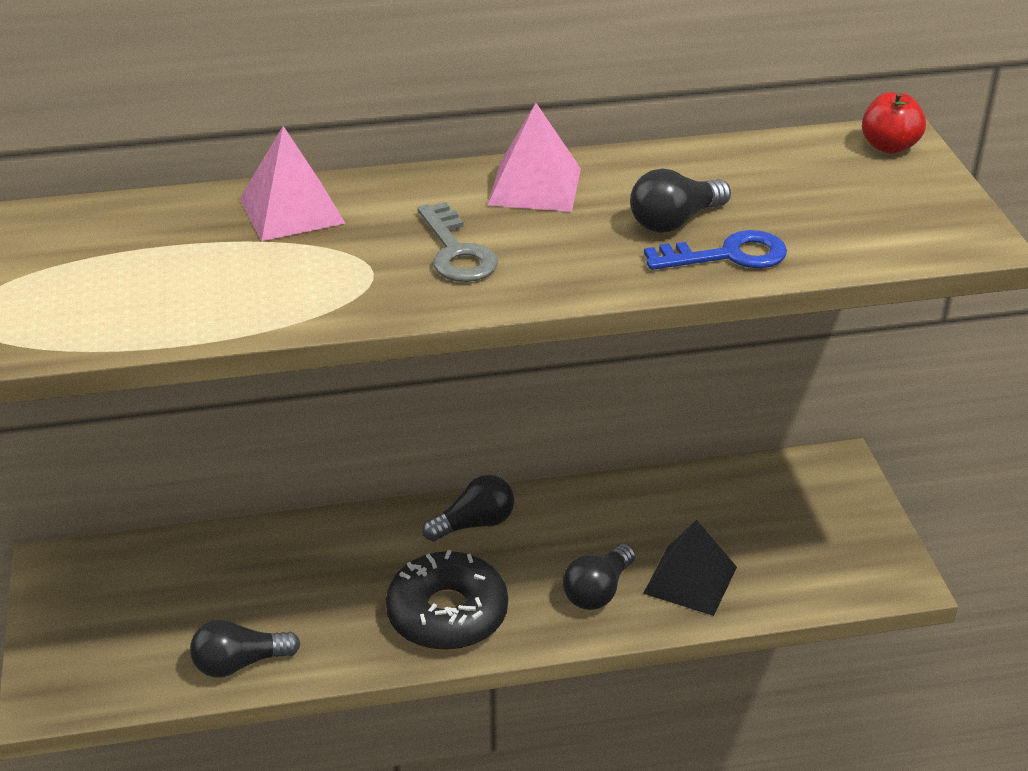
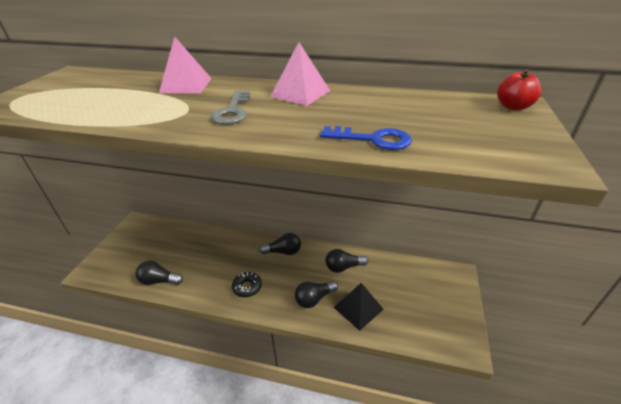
camera: 25 degrees right, 0 degrees up
black donut [386,550,508,650] -> black donut [232,272,262,297], size x0.55
black light bulb [630,168,731,233] -> black light bulb moved to [326,249,368,273]

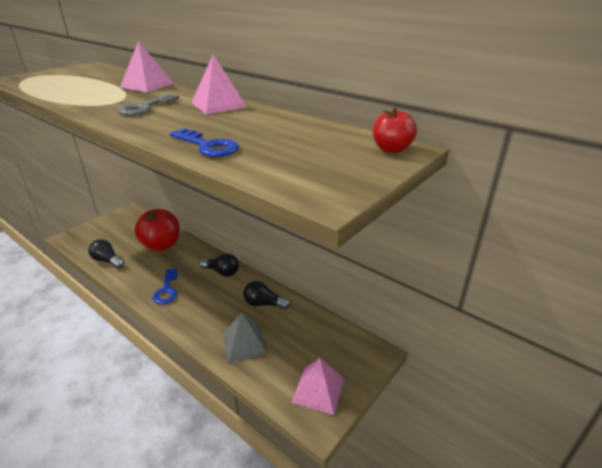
camera: 25 degrees right, 5 degrees down
black donut [232,272,262,297] -> blue key [152,269,178,304]
black light bulb [295,281,338,308] -> none
black pyramid [334,283,384,331] -> grey pyramid [223,312,267,363]
none -> red apple [135,209,180,251]
none -> pink pyramid [291,358,345,415]

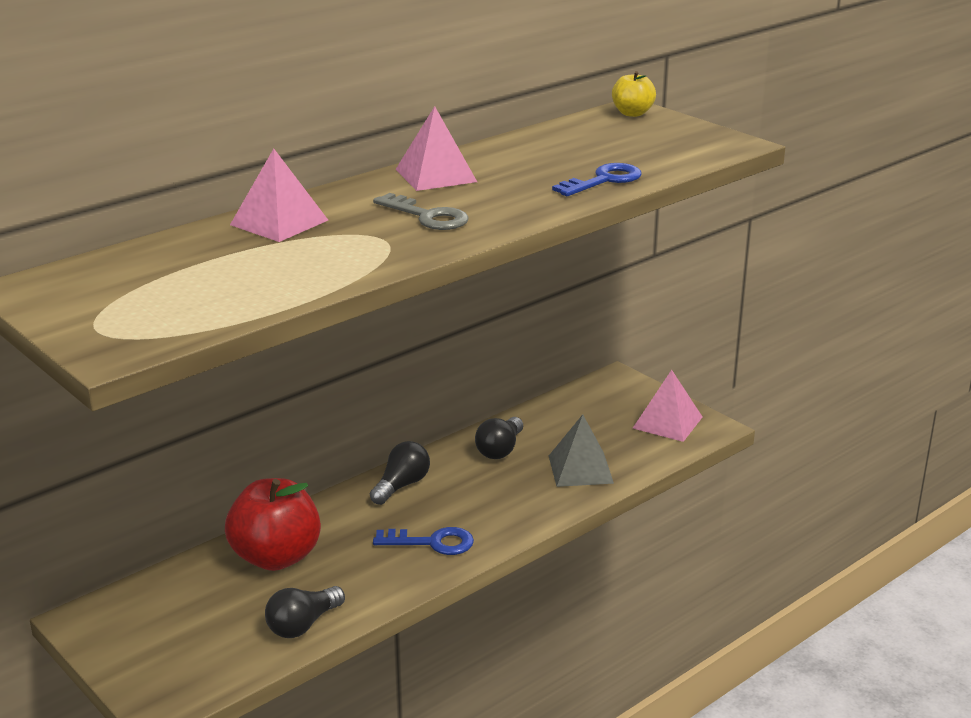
camera: 80 degrees left, 5 degrees down
red apple [373,107,417,153] -> yellow apple [612,71,656,117]

